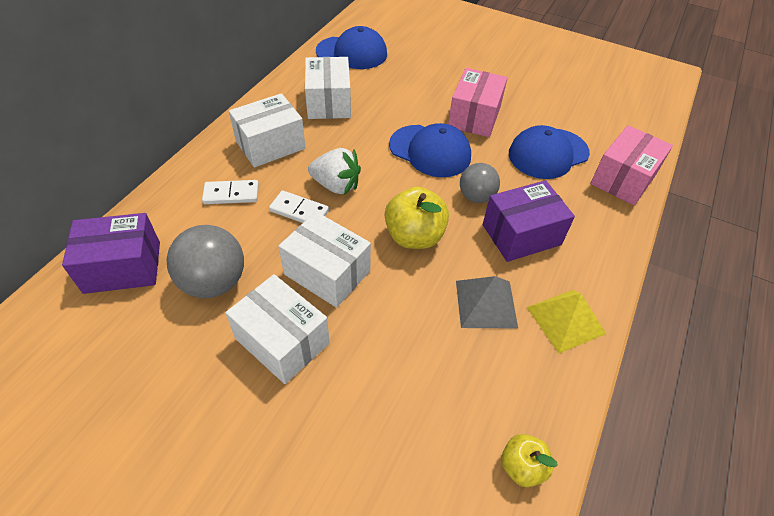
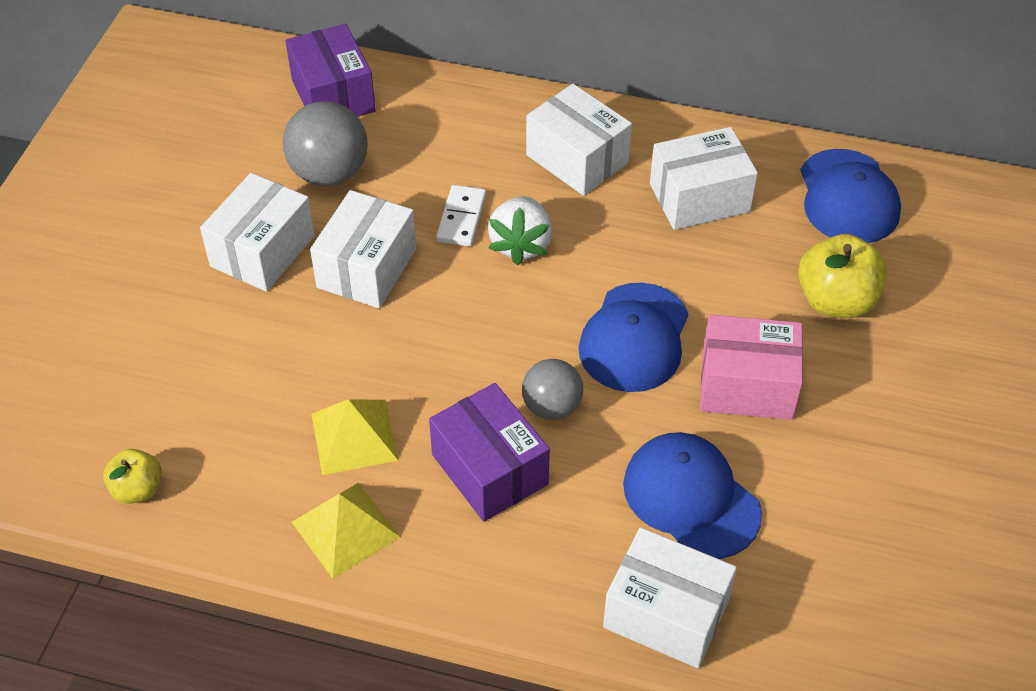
camera: 80 degrees right, 0 degrees up
white domino [202,180,259,204] -> none
yellow apple [385,187,449,249] -> yellow apple moved to [798,234,887,318]
grey pyramid [456,276,518,329] -> yellow pyramid [311,399,398,475]
pink box [590,125,673,205] -> white box [603,527,737,668]

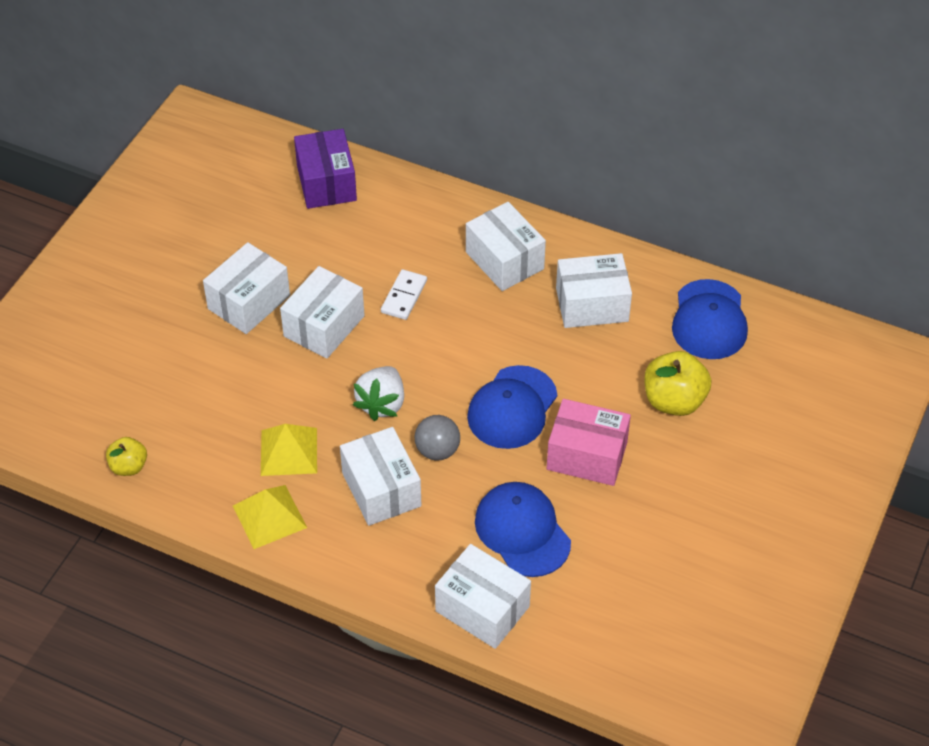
camera: 10 degrees right, 0 degrees up
grey ball [283,101,368,186] -> none
purple box [429,383,550,522] -> white box [340,427,421,526]
white strawberry [488,196,553,266] -> white strawberry moved to [353,366,404,421]

